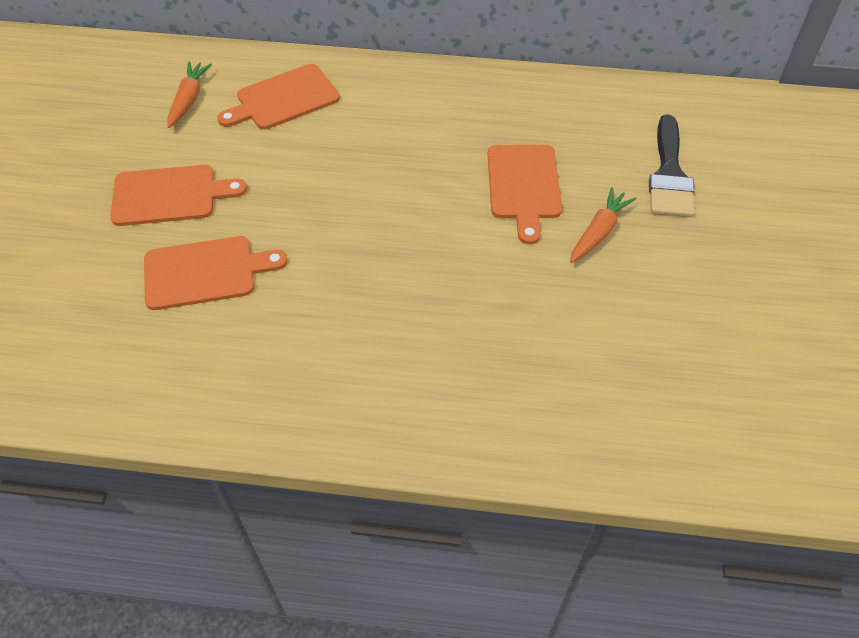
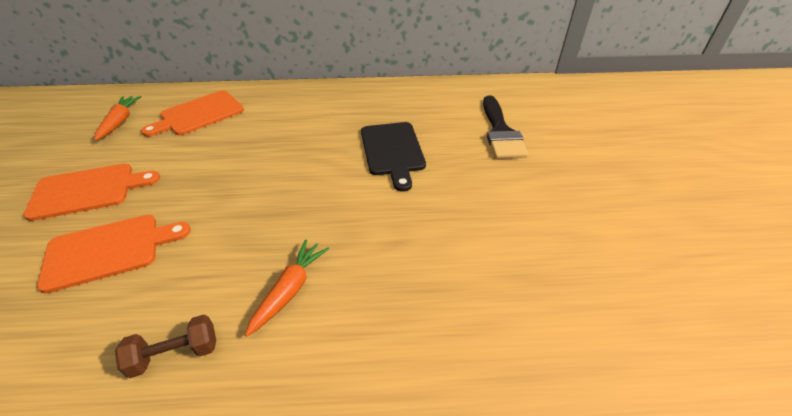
camera: 10 degrees left, 10 degrees down
orange cutting board [488,145,562,244] -> black cutting board [361,122,426,192]
orange carrot [570,187,636,263] -> orange carrot moved to [245,239,329,336]
none -> brown dumbbell [115,315,216,378]

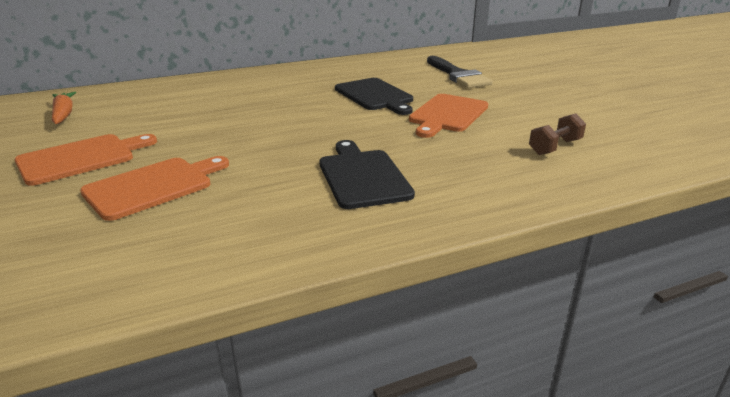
camera: 20 degrees left, 15 degrees down
brown dumbbell [115,315,216,378] -> brown dumbbell moved to [529,113,586,155]
orange cutting board [141,90,244,137] -> orange cutting board moved to [409,94,488,138]
orange carrot [245,239,329,336] -> black cutting board [319,140,415,209]

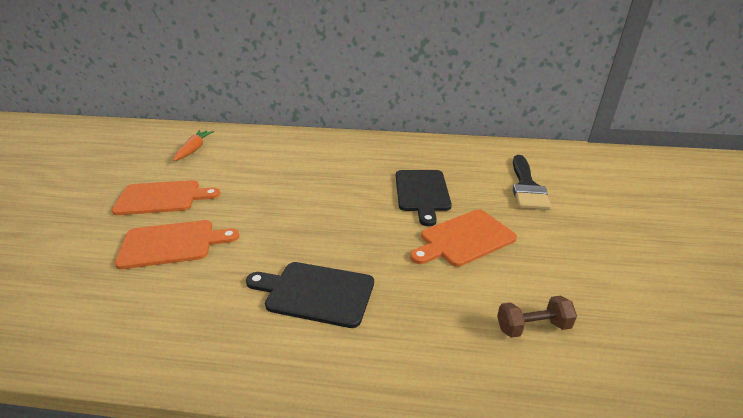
camera: 30 degrees right, 5 degrees up
black cutting board [319,140,415,209] -> black cutting board turned 90 degrees counterclockwise [246,262,374,328]

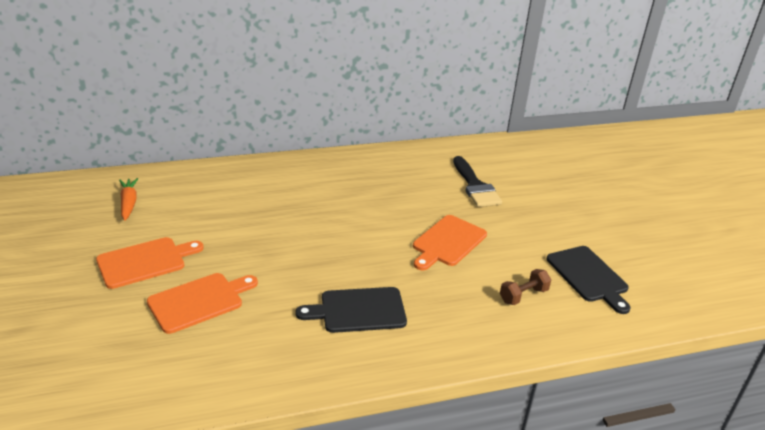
camera: 25 degrees left, 0 degrees up
black cutting board [396,170,452,226] -> black cutting board moved to [547,246,631,314]

